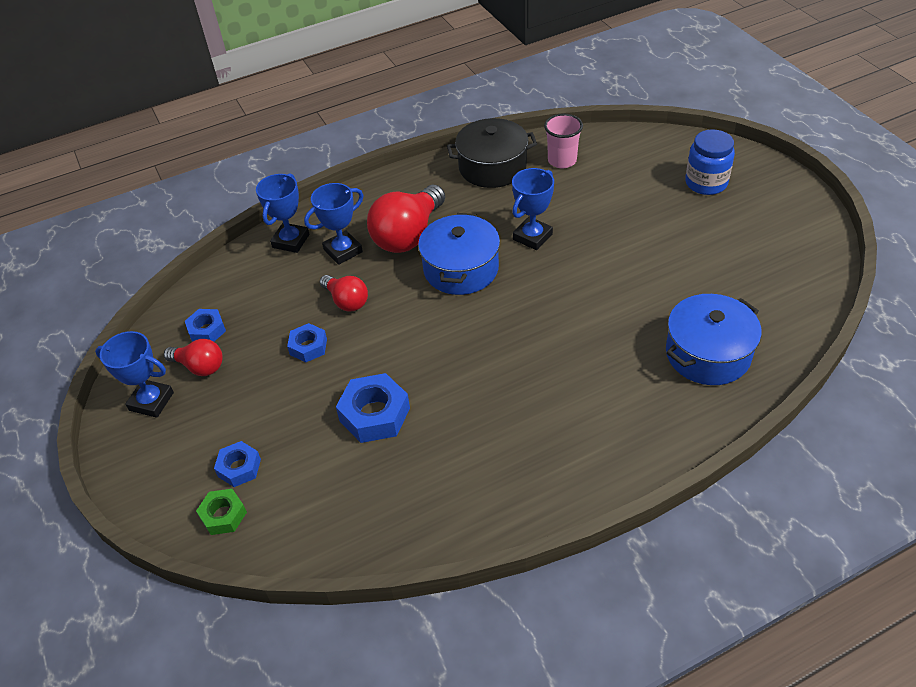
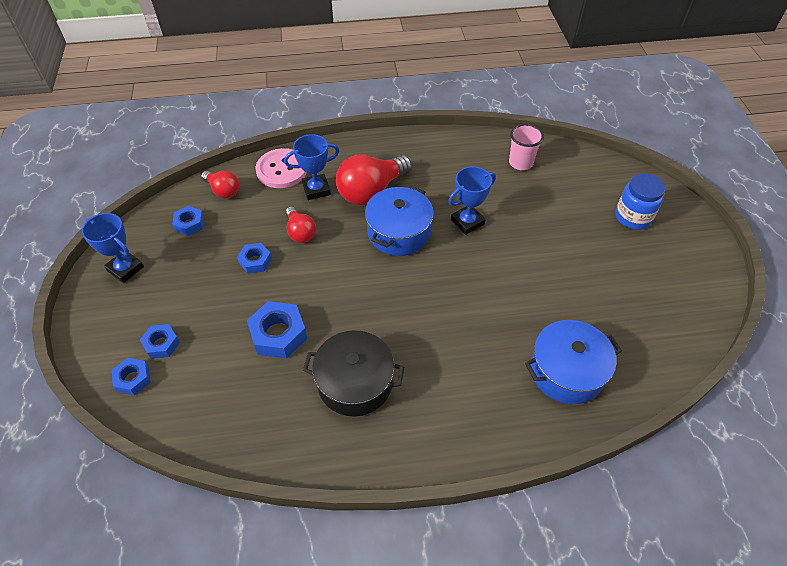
camera: 15 degrees right, 5 degrees up
red light bulb [164,339,223,376] -> red light bulb moved to [201,171,239,199]
green nut [196,489,247,535] -> blue nut [112,358,151,395]
blue trophy [256,173,309,253] -> pink button [255,148,307,188]
black pot [447,118,537,188] -> black pot moved to [303,330,404,416]

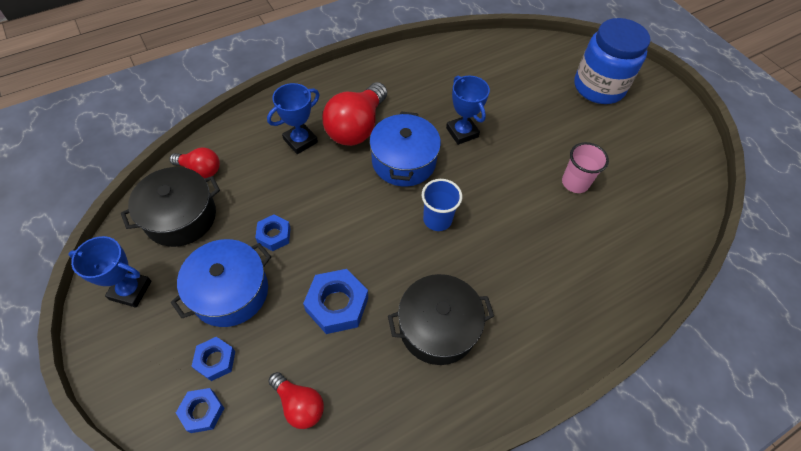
camera: 25 degrees left, 5 degrees up
blue nut [172,206,204,236] -> black pot [121,167,220,247]
pink button [255,148,307,188] -> none
red light bulb [285,206,316,243] -> red light bulb moved to [268,372,324,429]
blue trophy [448,166,496,235] -> blue trophy turned 60 degrees counterclockwise [446,75,490,145]
pink cup [509,124,544,170] -> pink cup moved to [562,142,609,193]
blue pot [525,320,622,404] -> blue pot moved to [171,239,271,327]
blue jar [615,173,665,230] -> blue jar [574,18,650,104], size x1.53
none -> blue cup [422,179,462,231]

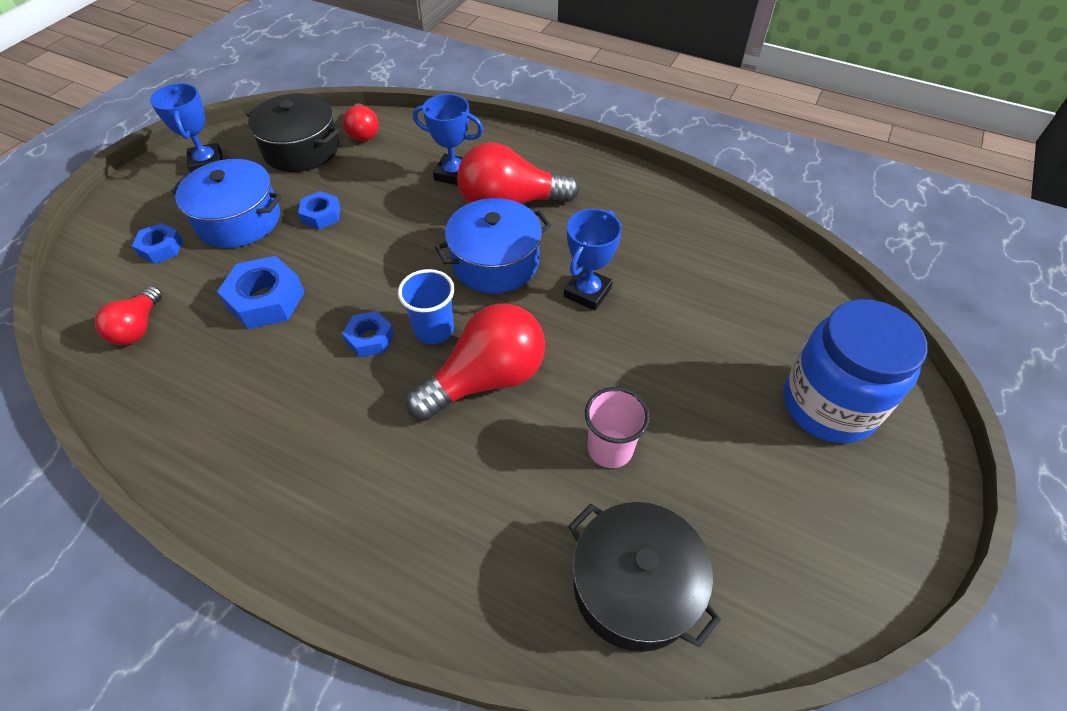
camera: 60 degrees right, 5 degrees down
blue nut [176,388,224,433] -> blue nut moved to [342,311,394,357]
black pot [388,274,494,365] -> black pot moved to [568,502,721,652]
none -> red light bulb [406,304,545,421]

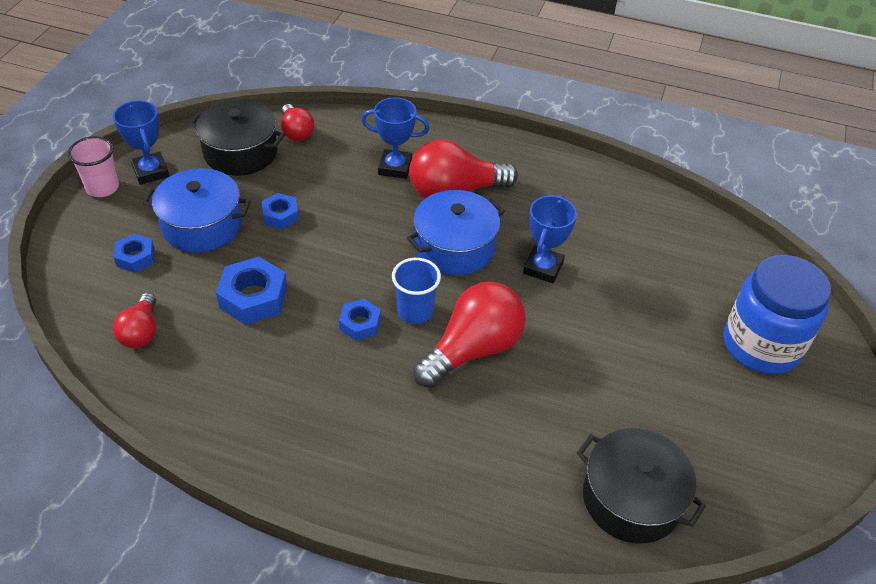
camera: 10 degrees left, 5 degrees down
pink cup [585,387,650,468] -> pink cup moved to [68,136,119,197]

